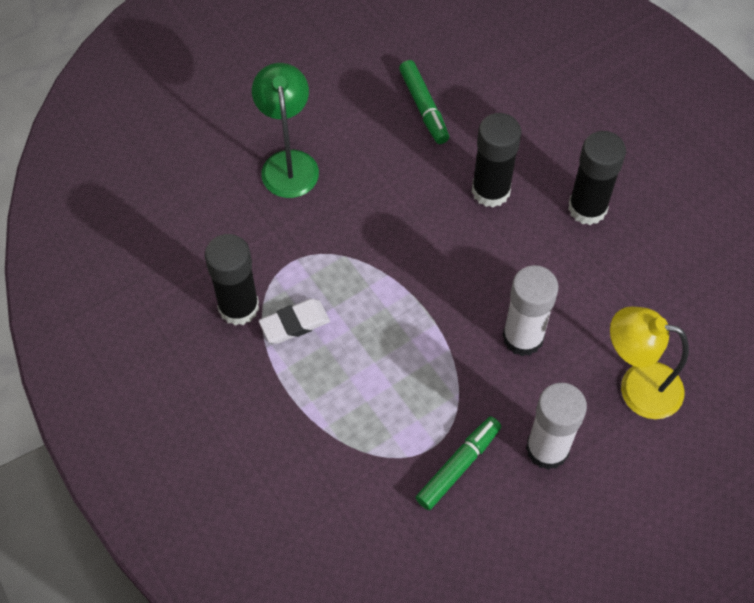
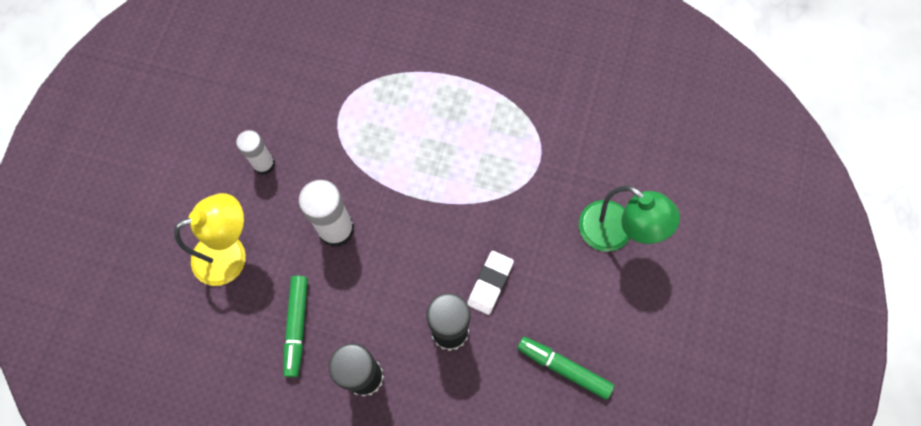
camera: 140 degrees right, 10 degrees up
black glue stick [205,234,259,326] -> none
white eraser [259,299,330,344] -> white eraser moved to [467,251,514,315]
green marker [415,417,501,510] -> green marker moved to [283,276,308,378]
white glue stick [526,383,587,470] -> white glue stick [236,130,275,175], size x0.63

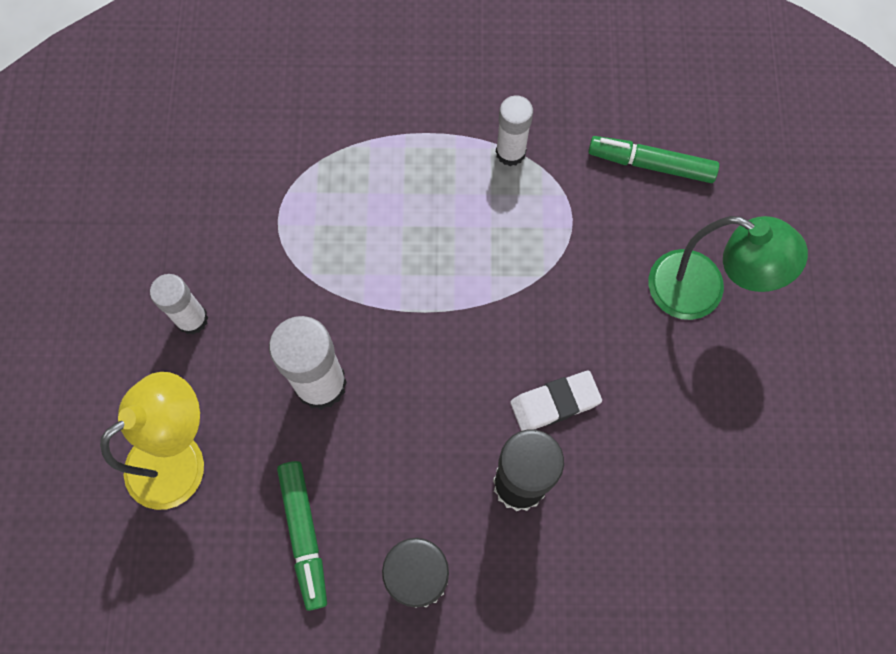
camera: 15 degrees left, 0 degrees up
white eraser [467,251,514,315] -> white eraser turned 60 degrees clockwise [510,371,602,431]
green marker [517,336,614,400] -> green marker moved to [588,136,719,183]
none -> white glue stick [496,95,533,166]

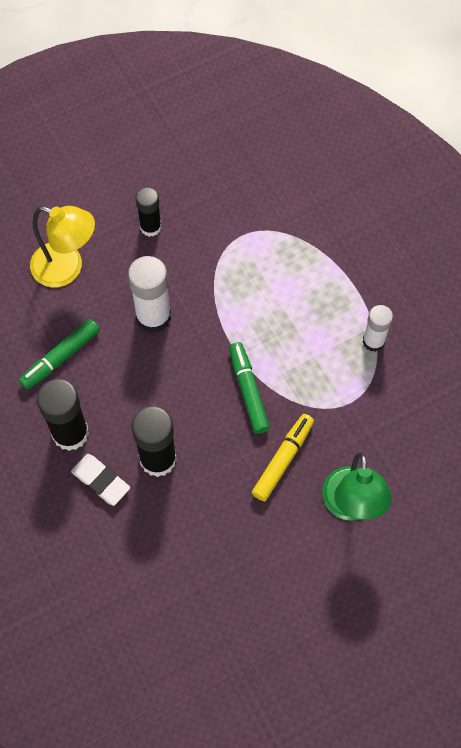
camera: 60 degrees right, 5 degrees down
white glue stick [150,274,208,335] -> black glue stick [135,187,162,237]
white eraser [510,371,602,431] -> white eraser moved to [71,454,130,506]
green marker [588,136,719,183] -> green marker moved to [229,342,270,434]
none -> yellow marker [252,414,314,501]

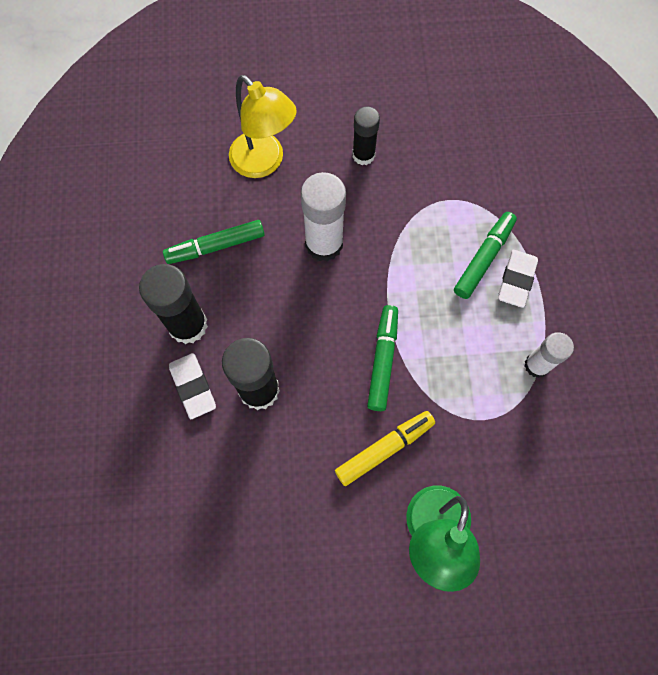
camera: 25 degrees right, 5 degrees up
none -> green marker [454,212,517,299]
none -> white eraser [498,250,538,308]

